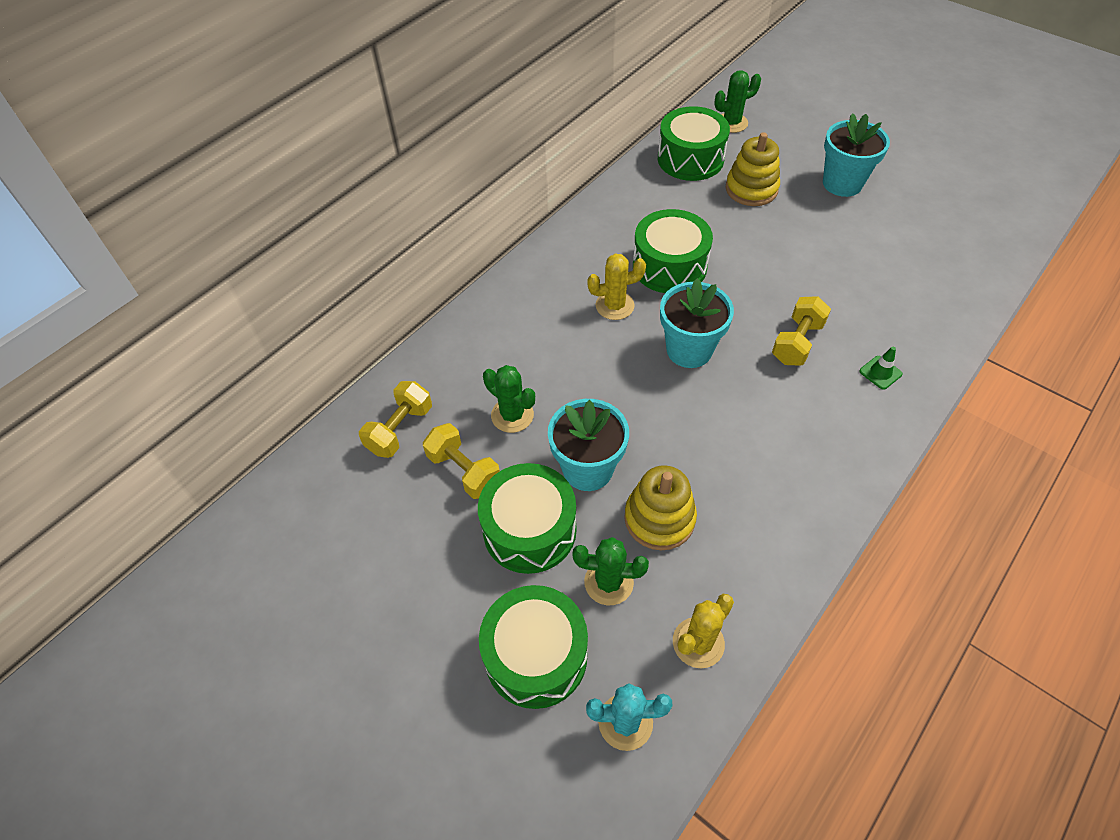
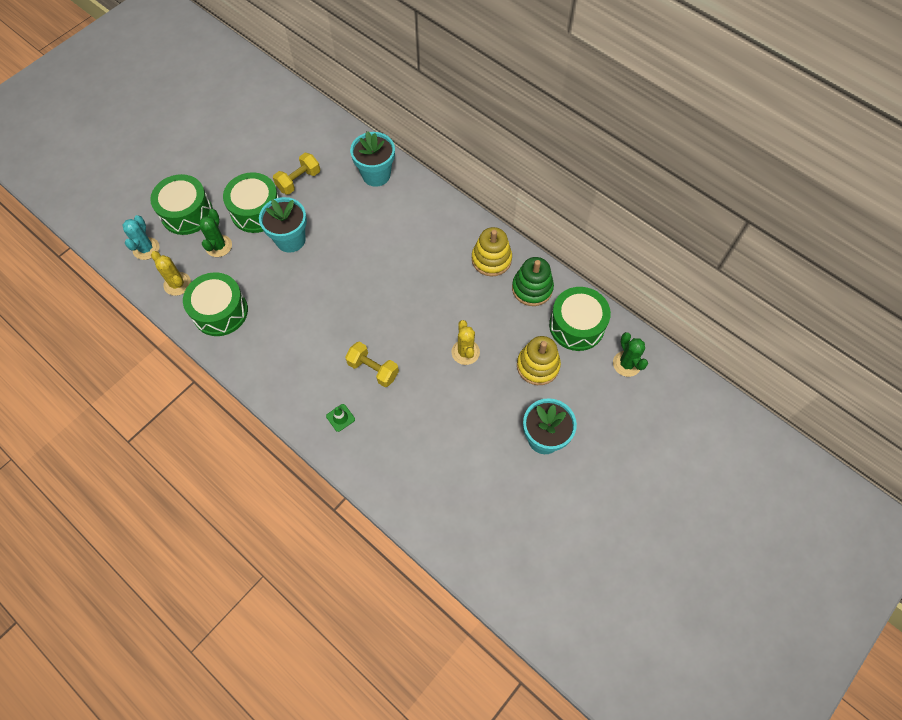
camera: 90 degrees right, 10 degrees up
yellow dumbbell [359,381,432,458] -> none
green cactus [483,365,535,433] -> none
yellow cactus [587,254,646,320] -> yellow cactus moved to [451,320,480,365]
yellow stacking toy [624,465,697,551] -> yellow stacking toy moved to [472,227,512,276]
green drum [633,209,713,293] -> green drum moved to [183,272,248,336]
turquoise flower pot [660,278,734,368] -> turquoise flower pot moved to [350,131,395,187]
none -> green stacking toy [512,257,554,306]

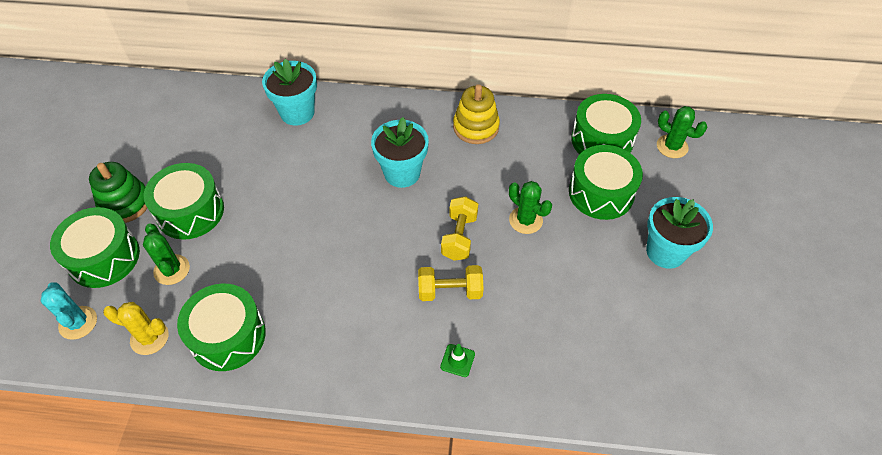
camera: 35 degrees left, 10 degrees down
turquoise flower pot [259,197,307,253] -> turquoise flower pot moved to [371,117,429,188]
yellow dumbbell [273,153,320,195] -> yellow dumbbell moved to [441,196,478,261]
yellow cactus [451,320,480,365] -> green cactus [509,181,552,234]
green stacking toy [512,257,554,306] -> green stacking toy moved to [89,162,147,223]
yellow stacking toy [517,336,561,385] -> green drum [569,145,643,220]

